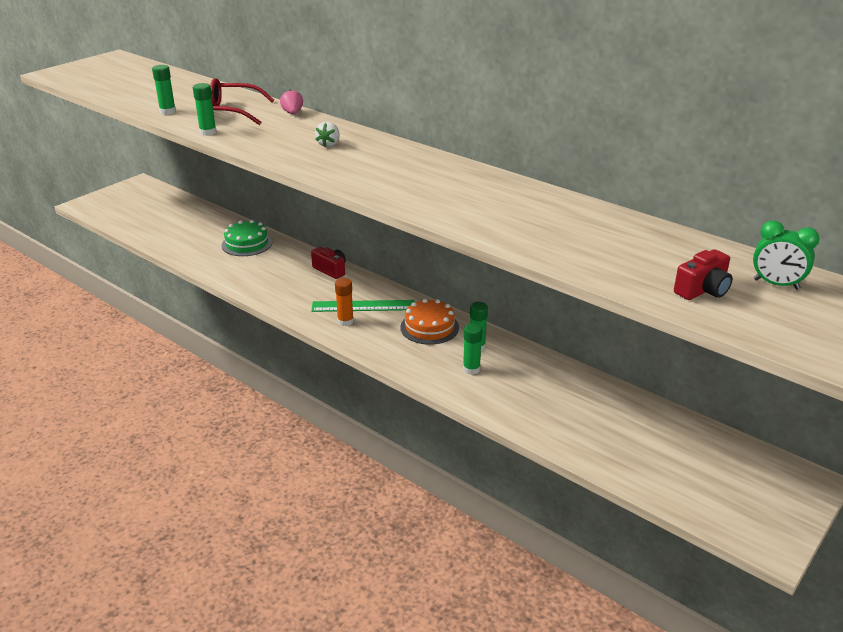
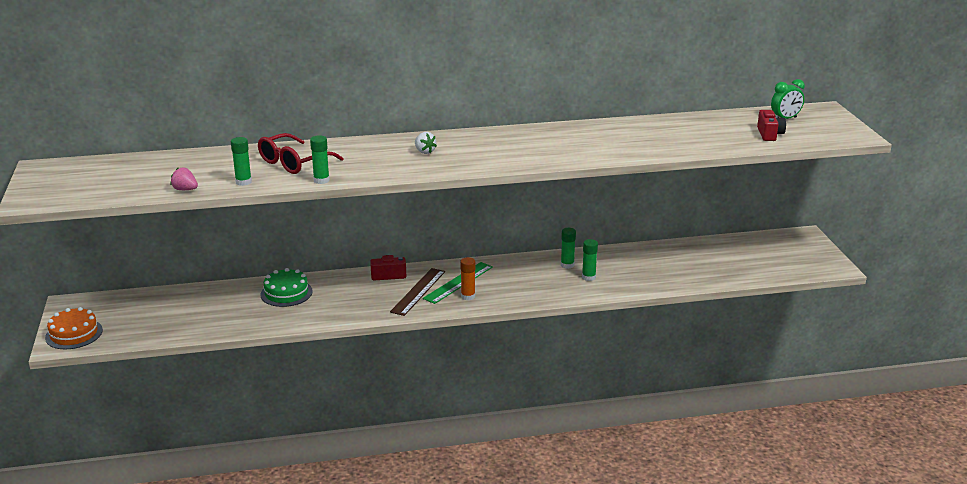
camera: 50 degrees left, 5 degrees down
pink strawberry [280,89,303,114] -> pink strawberry moved to [171,167,198,190]
orange cake [400,299,459,345] -> orange cake moved to [45,307,103,349]
none -> brown ruler [390,268,445,316]

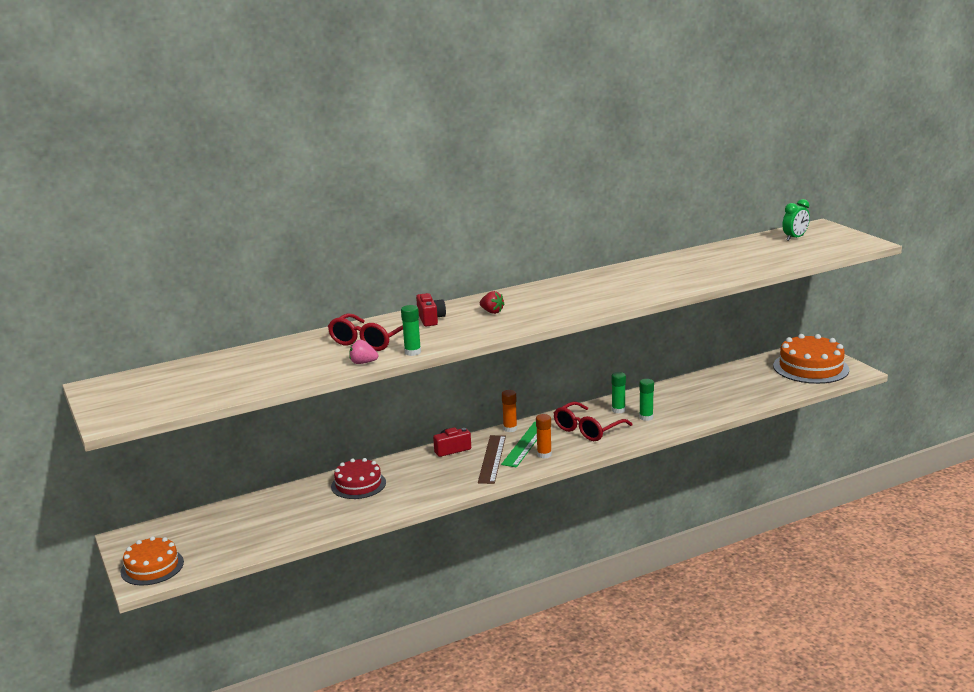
camera: 15 degrees left, 5 degrees down
pink strawberry [171,167,198,190] -> pink strawberry moved to [349,340,378,364]
green glue stick [231,137,252,186] -> none
green cake [261,268,313,307] -> red cake [331,458,386,499]
white strawberry [415,132,437,154] -> red strawberry [480,291,505,314]
red camera [757,110,786,141] -> red camera moved to [416,293,446,327]
none -> orange glue stick [502,390,517,432]
none -> red glasses [554,401,632,441]
none -> orange cake [773,334,849,384]

